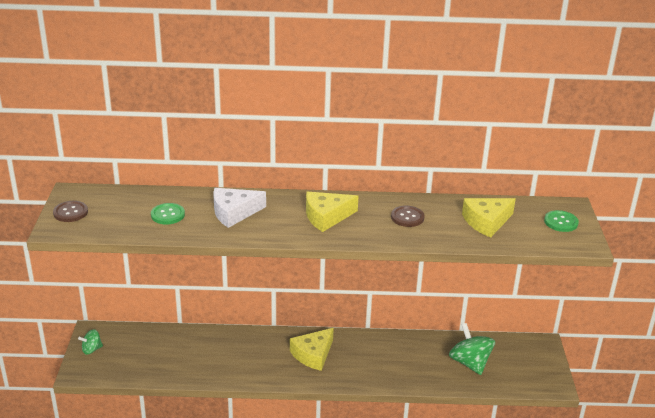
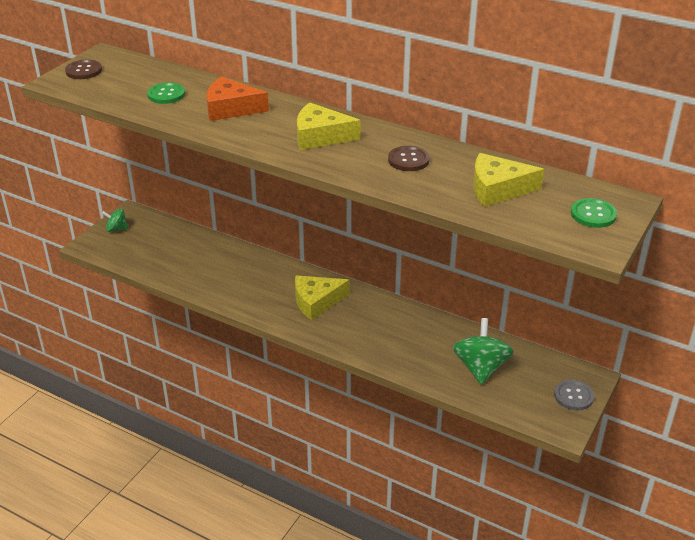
camera: 30 degrees right, 5 degrees up
white cheese [213,188,266,228] -> orange cheese [207,76,269,121]
none -> grey button [554,380,594,411]

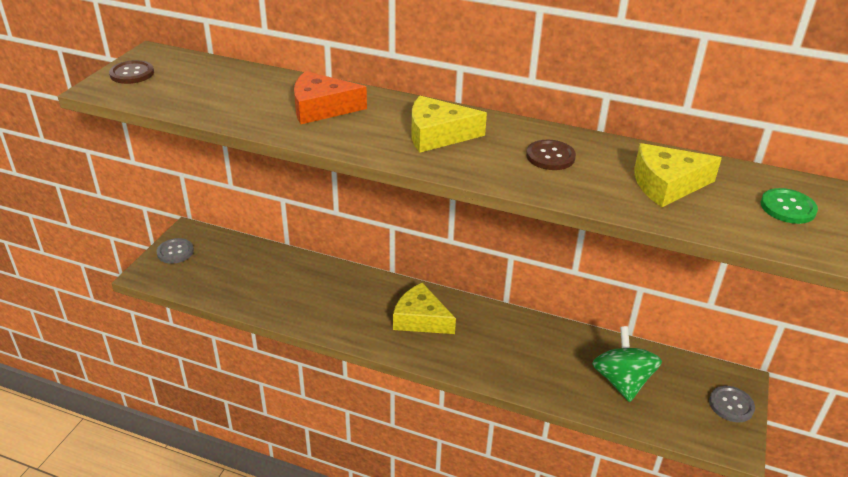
camera: 10 degrees left, 0 degrees up
green spinning top [102,209,128,232] -> grey button [156,238,194,264]
green button [147,83,185,104] -> none
yellow cheese [295,275,350,320] -> yellow cheese turned 60 degrees clockwise [393,283,456,334]

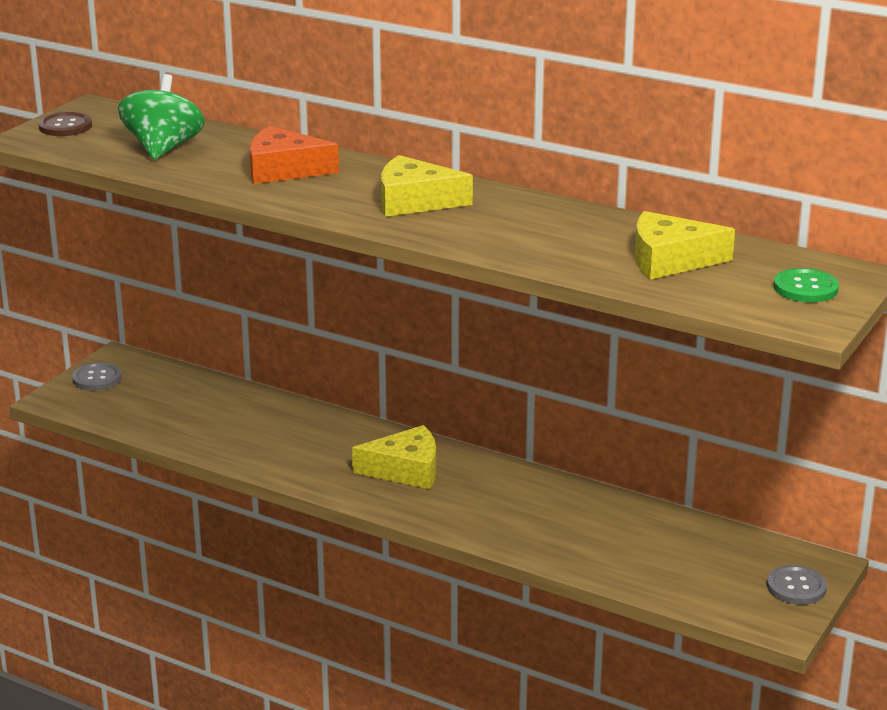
camera: 10 degrees right, 10 degrees down
yellow cheese [393,283,456,334] -> yellow cheese turned 135 degrees clockwise [352,425,436,489]
brown button [526,140,576,170] -> none
green spinning top [592,326,662,402] -> green spinning top moved to [118,74,205,160]

